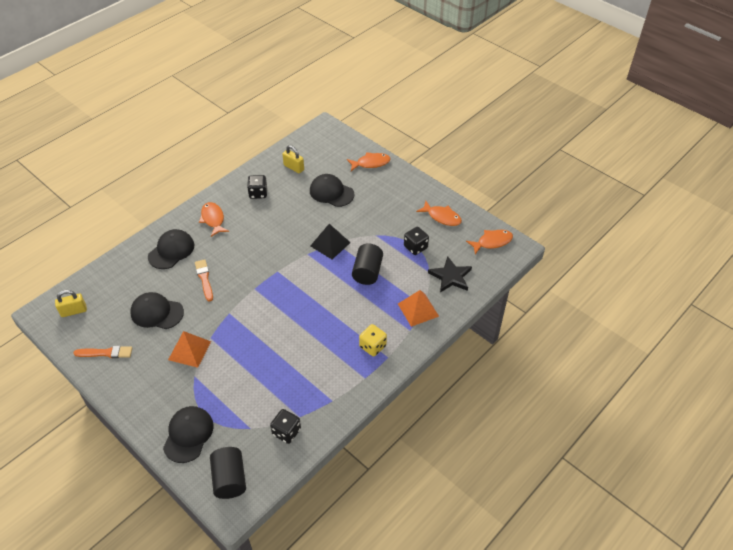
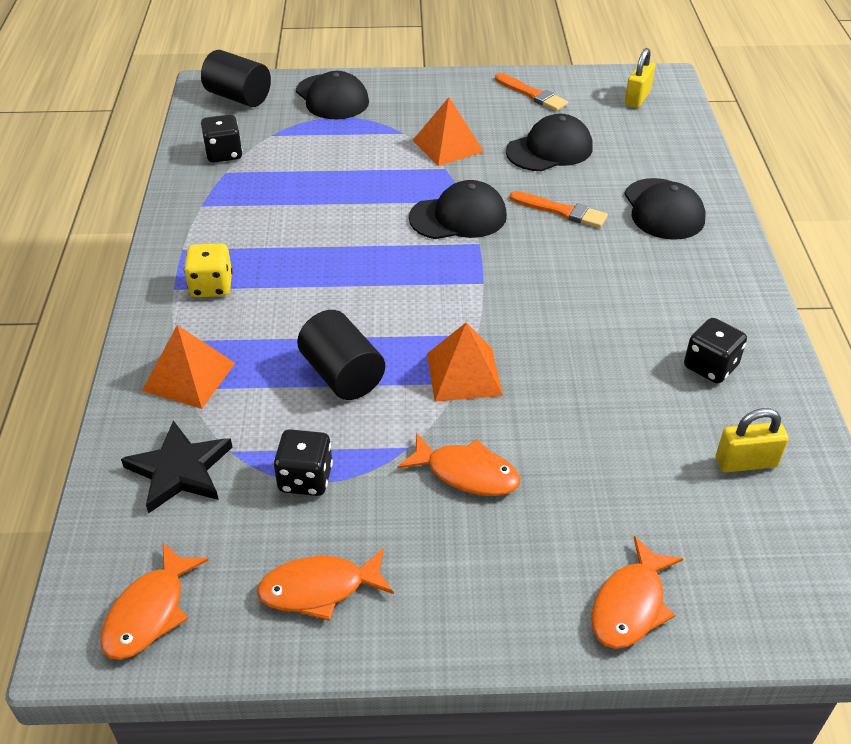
camera: 135 degrees right, 5 degrees down
orange brush [73,346,132,358] -> orange brush turned 90 degrees counterclockwise [495,73,568,111]
orange fish [199,202,229,237] -> orange fish moved to [397,433,520,496]
black cap [310,174,355,207] -> black cap moved to [409,180,507,239]
black pyramid [311,224,351,259] -> orange pyramid [427,323,503,402]

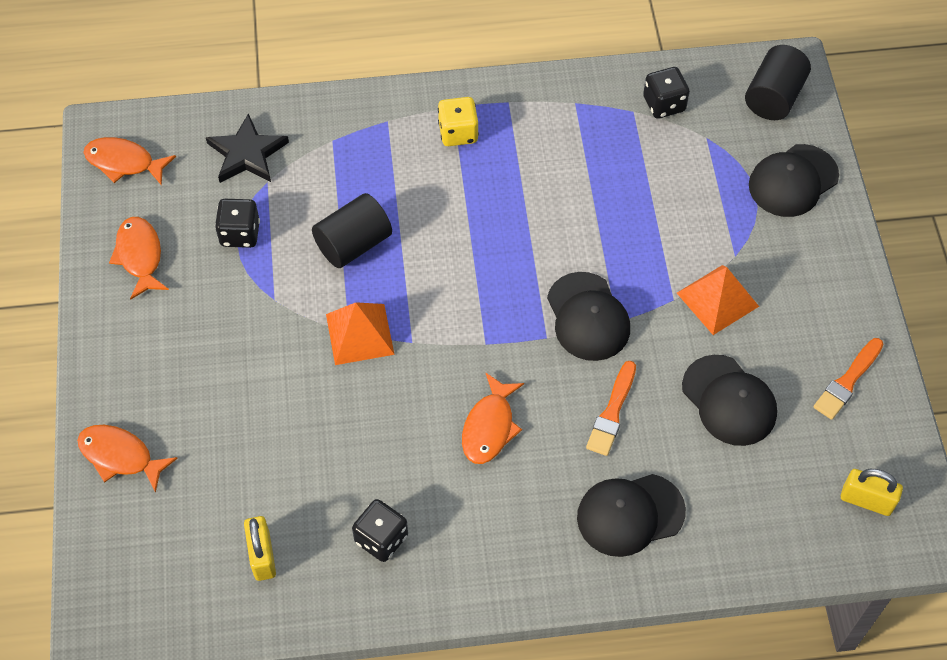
camera: 85 degrees right, 15 degrees up
orange pyramid [142,325,235,409] -> none
orange fish [397,433,520,496] -> orange fish moved to [462,373,524,464]

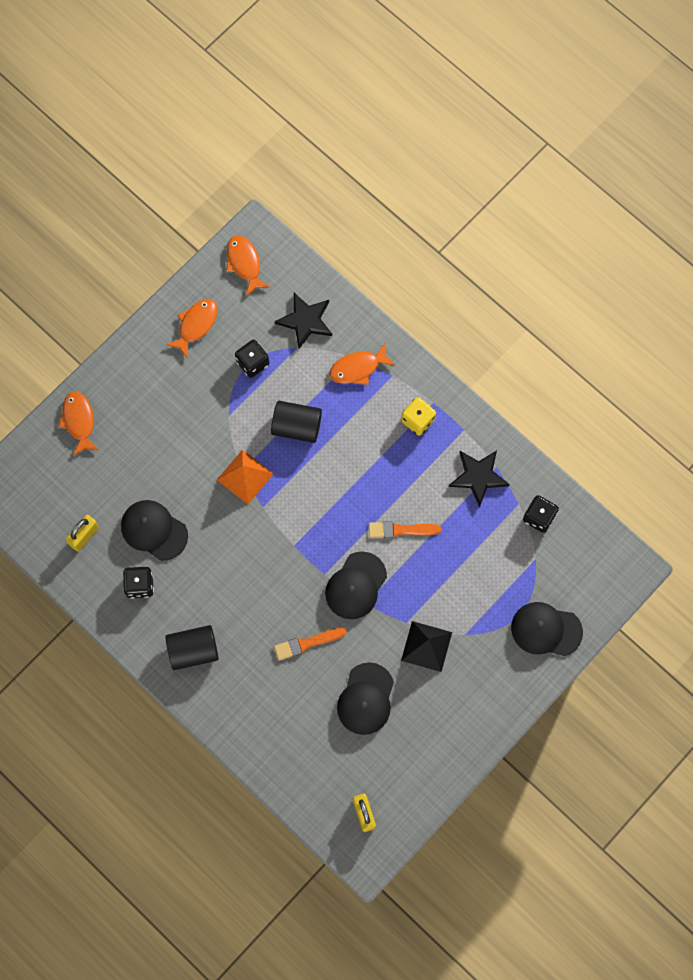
camera: 50 degrees right, 15 degrees up
orange fish [462,373,524,464] -> orange fish moved to [329,343,395,385]
black cap [577,474,686,557] -> black cap moved to [121,500,188,561]
orange pyramid [677,265,759,335] -> black pyramid [401,621,452,672]
black cylinder [745,45,811,120] -> black cylinder moved to [165,625,219,670]
orange brush [813,338,884,420] -> orange brush moved to [369,522,442,538]
none -> black star [449,450,510,508]

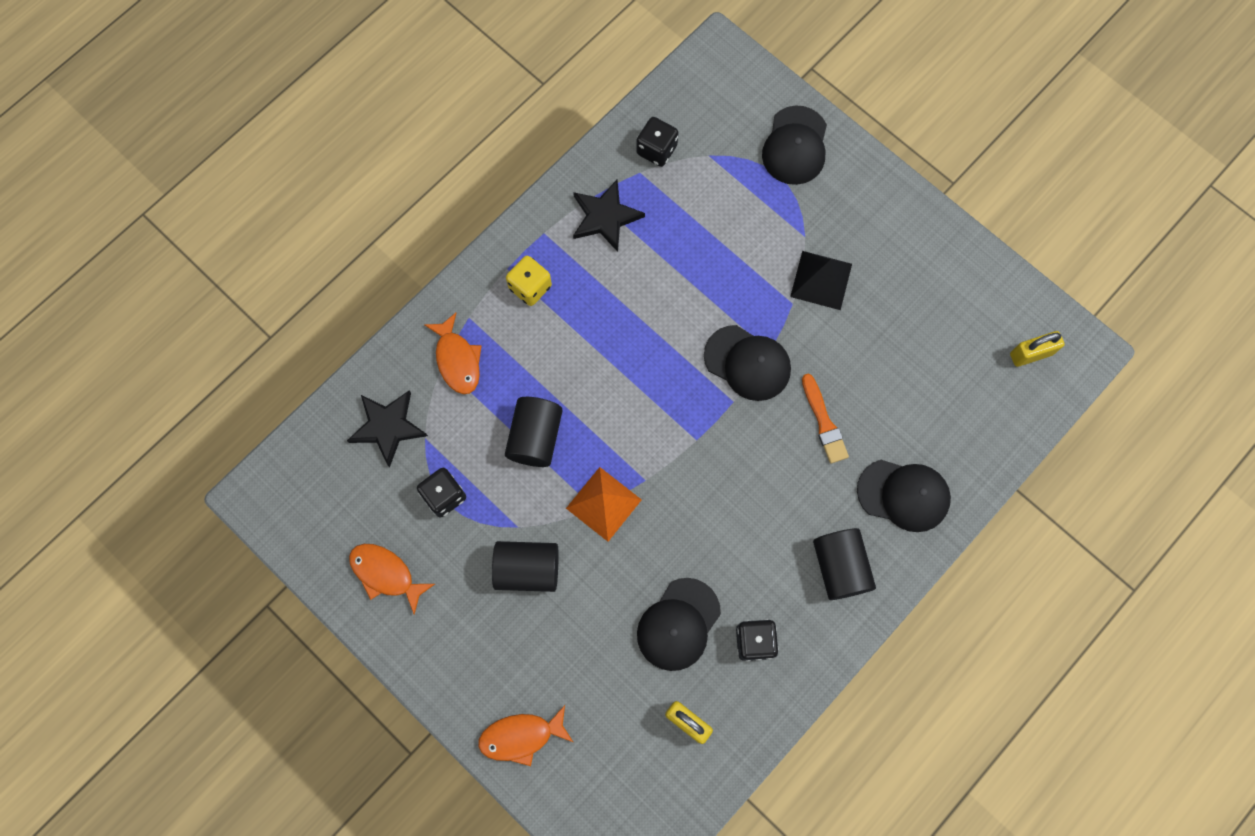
camera: 90 degrees left, 0 degrees up
orange fish [226,235,270,296] -> none
black cap [337,662,394,735] -> black cap moved to [857,460,951,532]
orange brush [369,522,442,538] -> none
none -> black cylinder [492,541,558,592]

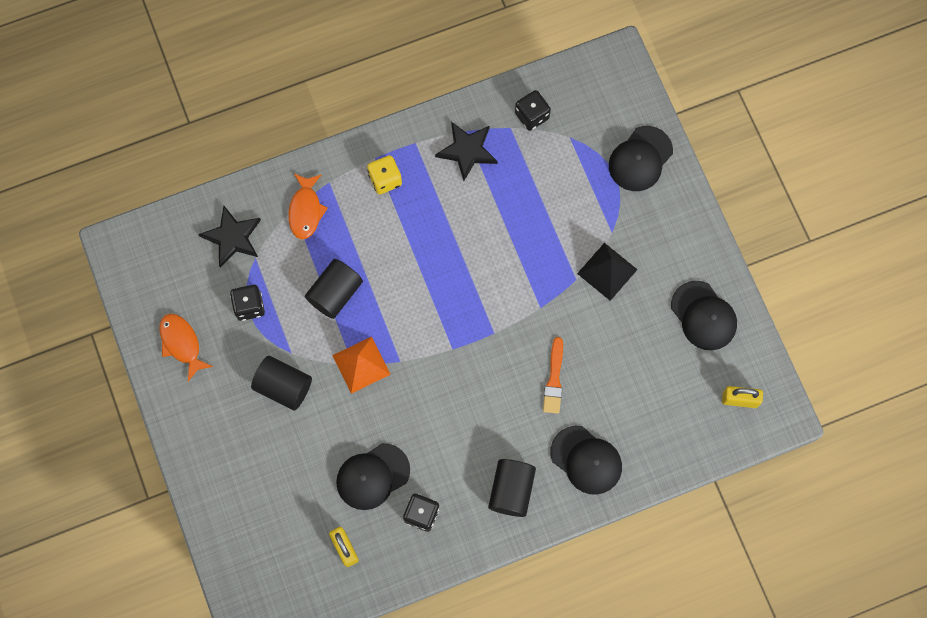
camera: 25 degrees right, 0 degrees up
orange fish [478,705,573,766] -> none
black cap [704,325,791,401] -> black cap moved to [671,281,737,350]

